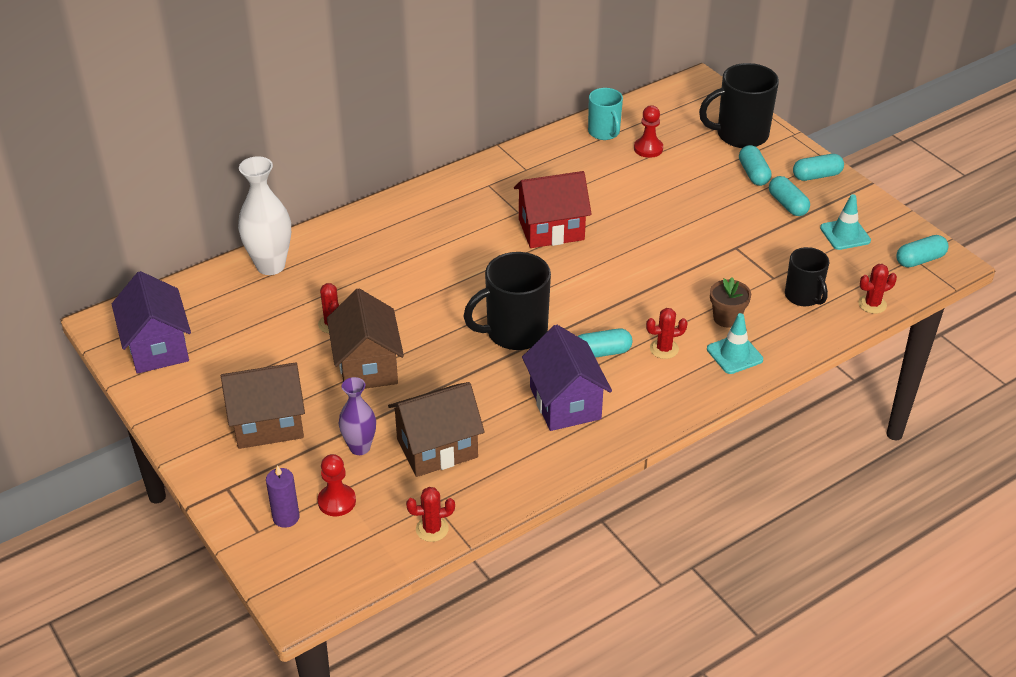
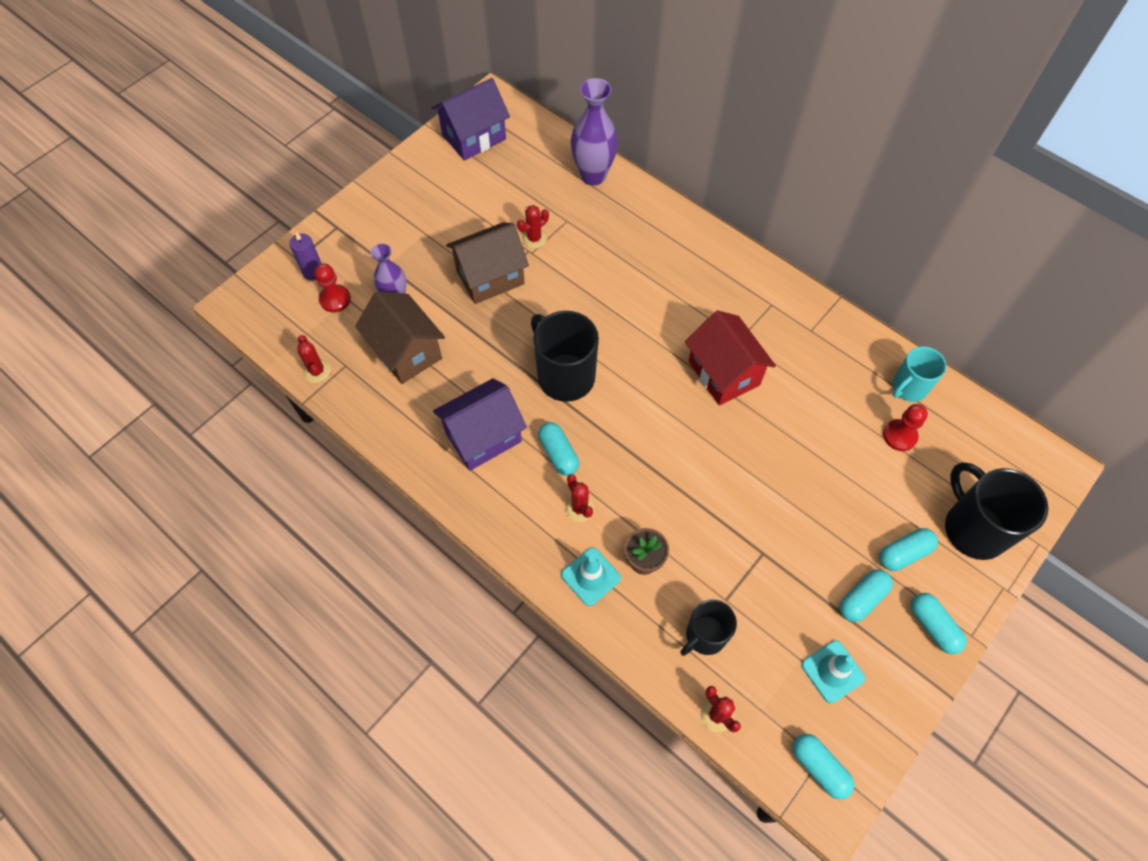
camera: 75 degrees right, 20 degrees up
brown house [221,362,305,449] -> none
white vase [238,156,291,275] -> purple vase [570,78,618,186]

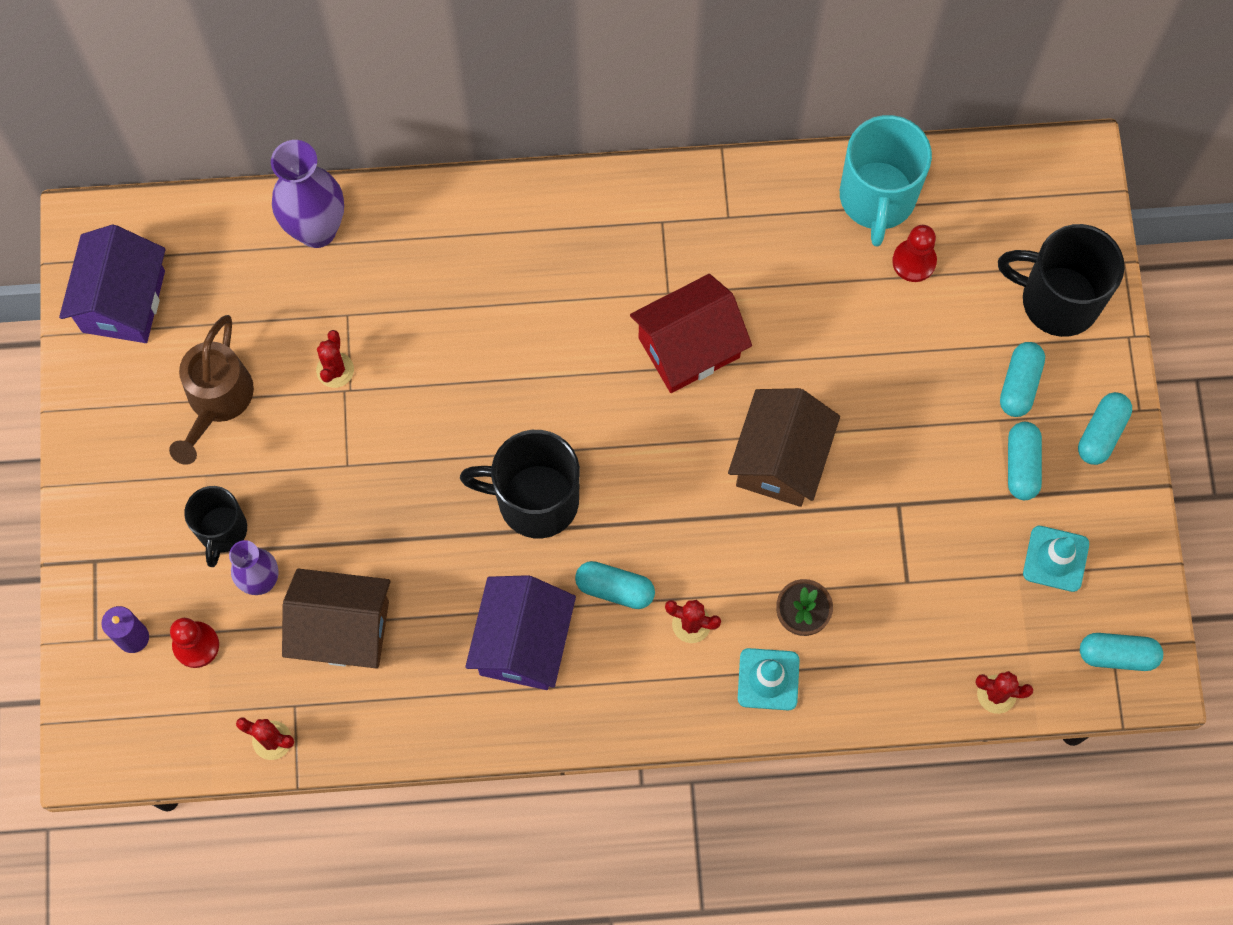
camera: 45 degrees left, 10 degrees up
brown house [446,222,529,304] -> brown house moved to [728,388,840,507]
black mug [680,599,737,656] -> black mug moved to [184,486,247,567]
red house [685,310,776,405] -> red house turned 45 degrees counterclockwise [630,274,752,393]
turquoise mug [892,346,947,402] -> turquoise mug [840,115,932,246], size x1.61
turquoise capsule [911,593,967,654] -> turquoise capsule turned 75 degrees counterclockwise [1078,392,1132,465]
none -> brown watering can [169,315,254,465]

